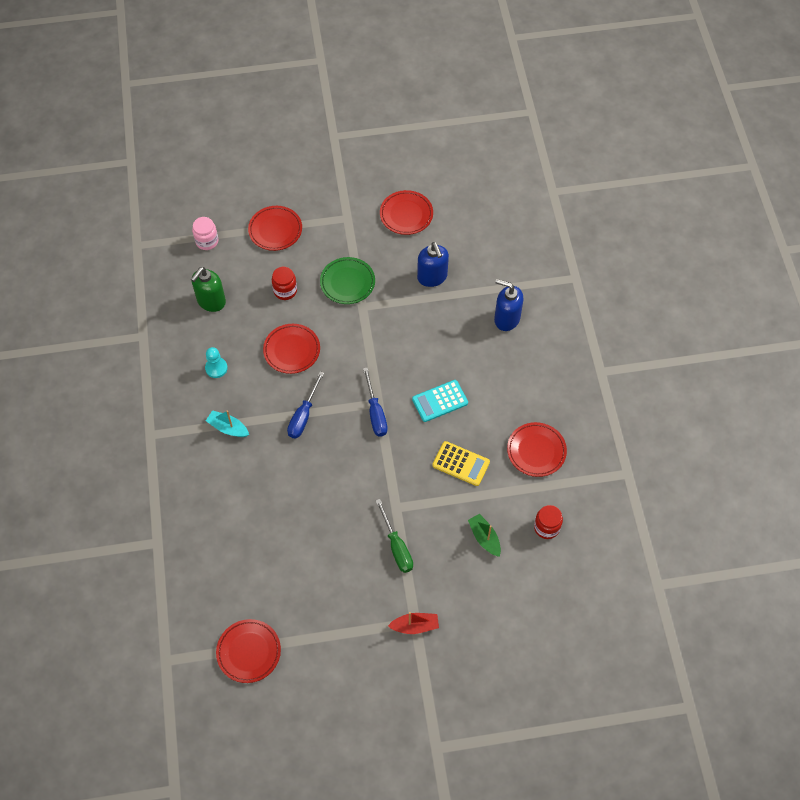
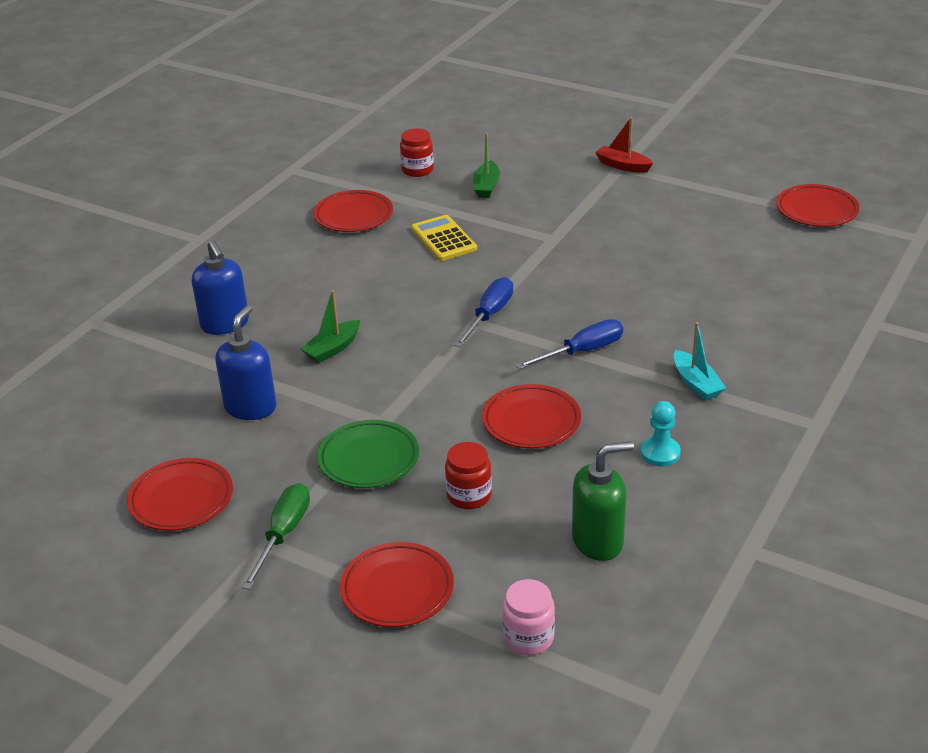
camera: 140 degrees left, 25 degrees down
green screwdriver [376,499,413,573] -> green screwdriver moved to [242,483,310,590]
turquoise calculator [412,380,468,422] -> none
none -> green boat [301,290,360,363]

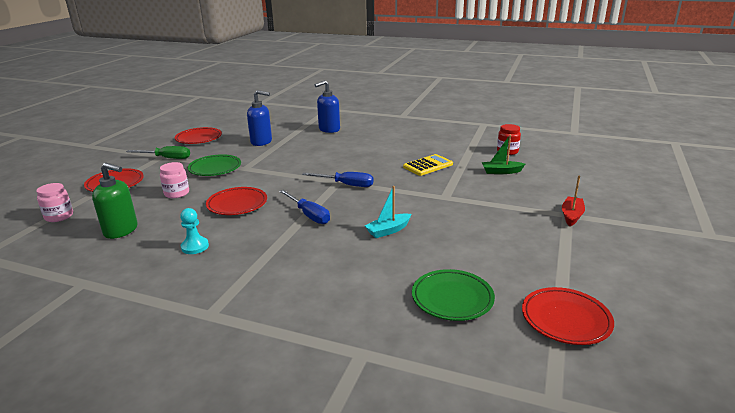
camera: 80 degrees right, 10 degrees down
green boat [301,290,360,363] -> none
red plate [314,190,393,232] -> none
red jar [445,442,492,509] -> pink jar [160,162,189,198]
green soap dispenser [572,441,634,561] -> green soap dispenser turned 45 degrees counterclockwise [92,162,138,239]
turquoise boat [674,322,726,401] -> turquoise boat moved to [365,186,411,238]
none -> green plate [412,269,495,321]

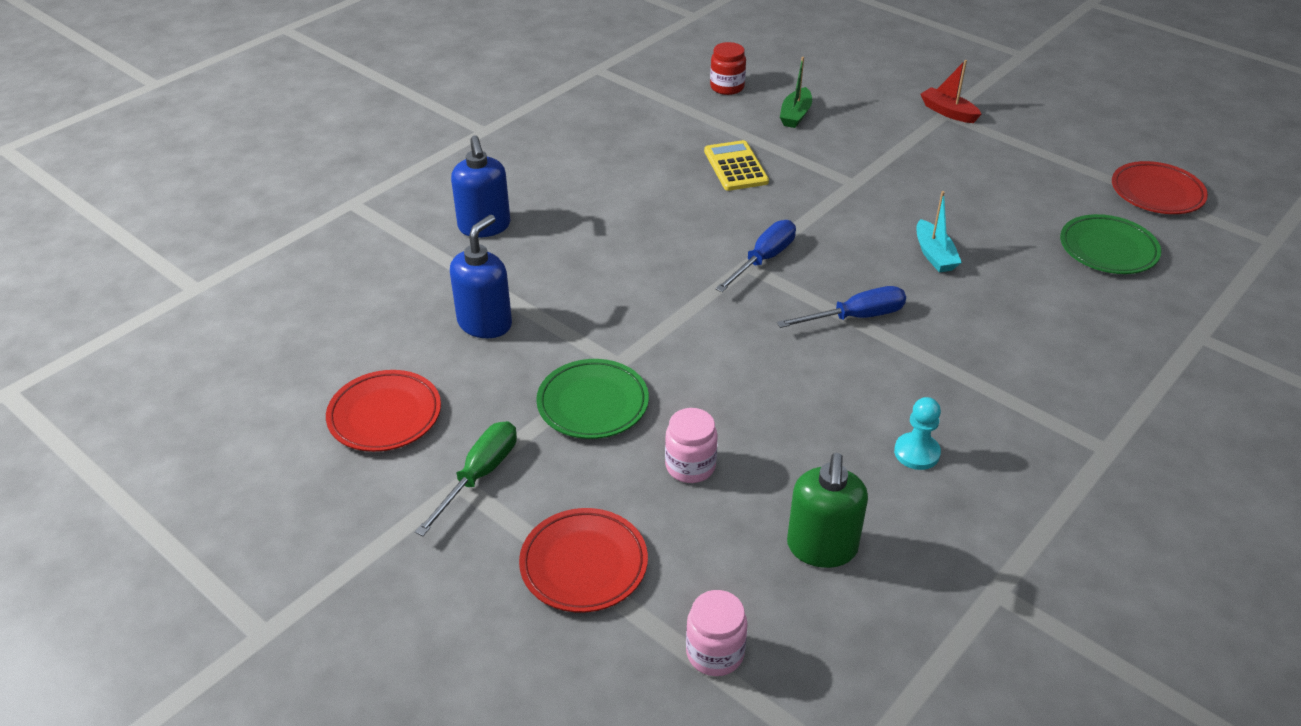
camera: 70 degrees left, 15 degrees up
green soap dispenser [92,162,138,239] -> green soap dispenser turned 150 degrees clockwise [787,453,868,568]
red plate [206,187,267,215] -> none

